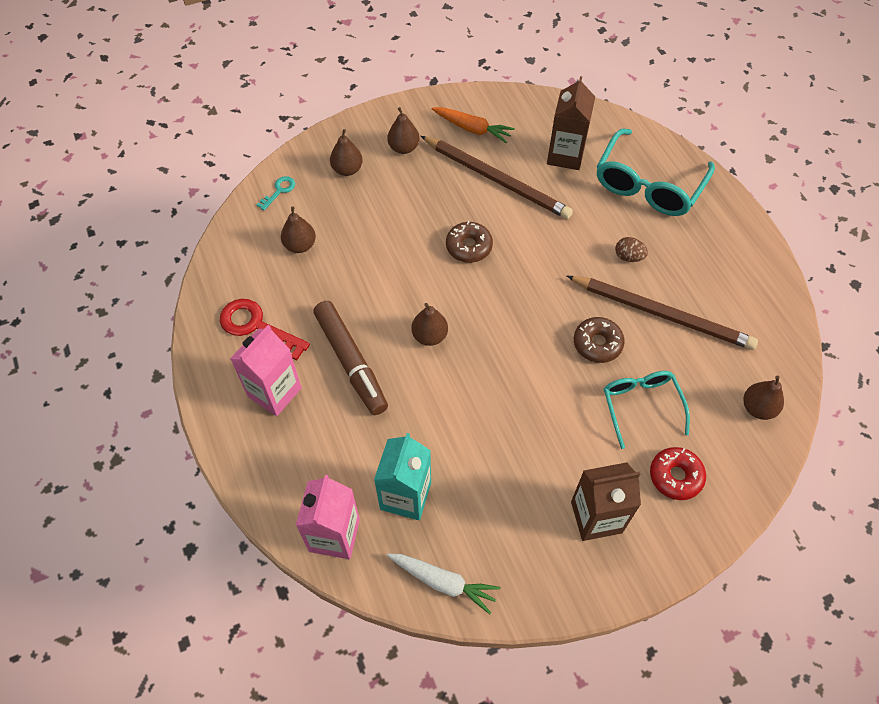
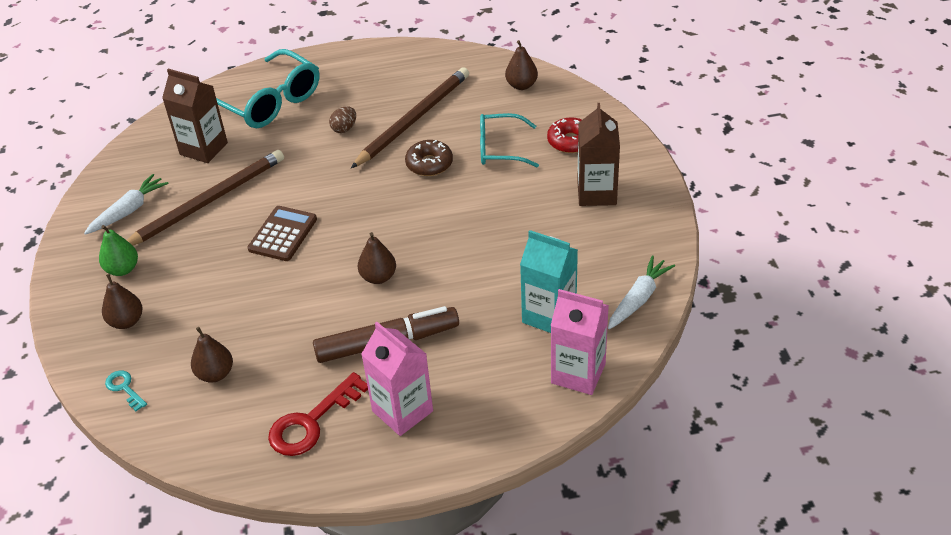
camera: 75 degrees left, 15 degrees down
brown pear [387,107,419,154] -> green pear [99,225,138,276]
orange carrot [432,107,515,143] -> white carrot [84,174,169,235]
brown donut [446,221,493,263] -> brown calculator [248,206,317,261]

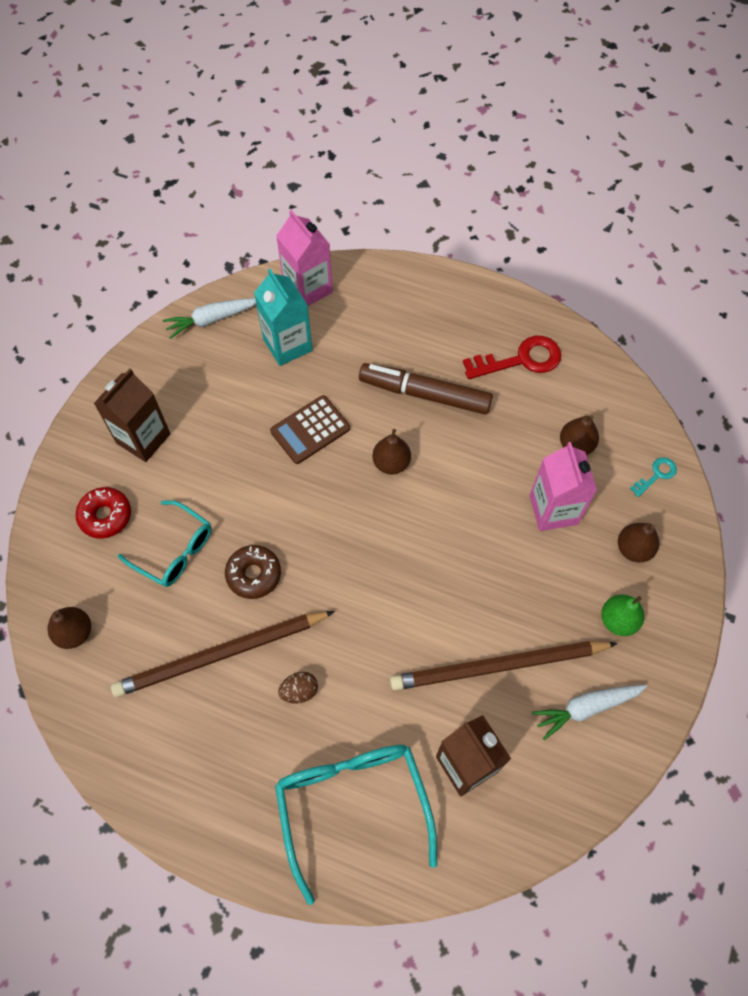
camera: 150 degrees left, 20 degrees up
turquoise key [105,370,147,411] -> turquoise key turned 120 degrees counterclockwise [630,457,677,497]
brown calculator [248,206,317,261] -> brown calculator moved to [270,395,350,464]
pink carton [361,322,433,436] -> pink carton moved to [529,442,597,531]

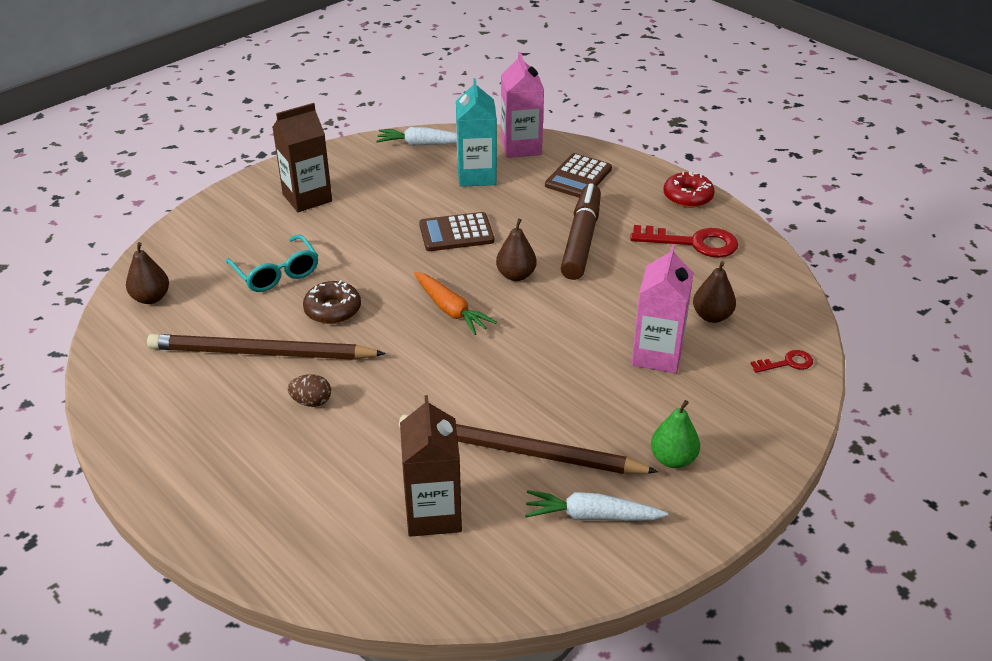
camera: 25 degrees right, 25 degrees down
red donut [76,487,131,539] -> red donut moved to [663,171,715,208]
turquoise glasses [275,745,437,905] -> none
brown marker [359,363,493,415] -> brown marker turned 60 degrees clockwise [561,183,601,280]
brown pear [618,523,659,562] -> none
turquoise key [630,457,677,497] -> red key [751,350,813,373]
none -> orange carrot [414,272,497,335]
none -> brown calculator [545,153,612,198]

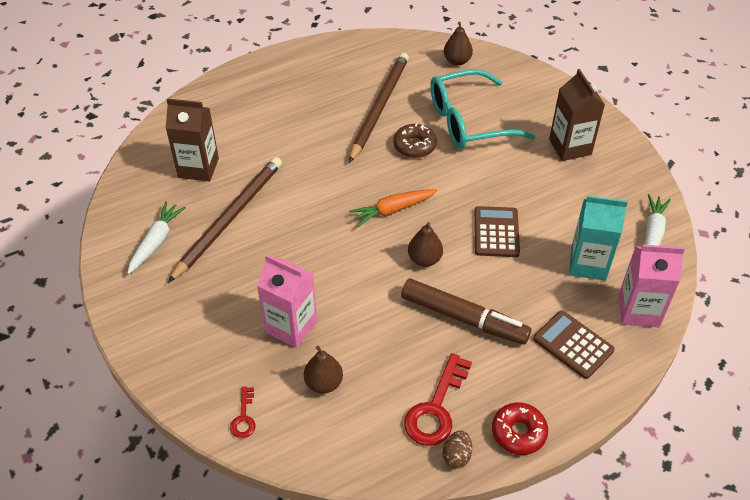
camera: 105 degrees right, 10 degrees up
turquoise glasses [226,234,318,292] -> turquoise glasses [430,69,536,149], size x1.58
brown egg [288,374,331,407] -> brown egg moved to [442,431,472,468]
green pear [651,400,700,468] -> none

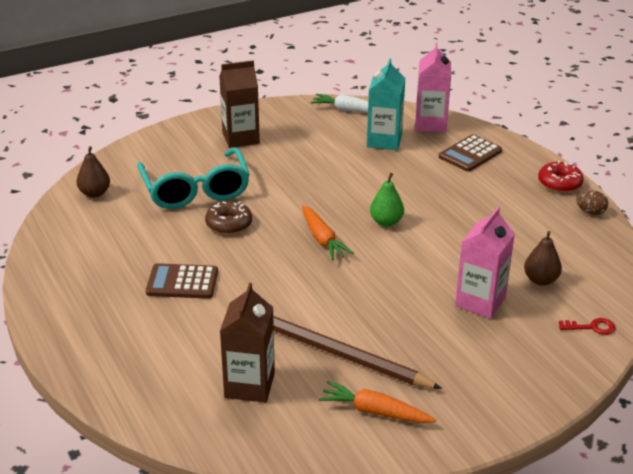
camera: 90 degrees left, 15 degrees down
white carrot [127,202,186,274] -> orange carrot [319,381,436,423]
brown pencil [349,53,409,163] -> none
brown marker [401,278,531,345] -> none
red key [404,353,472,446] -> none
brown pear [408,222,443,267] -> green pear [370,173,404,226]
brown calculator [474,206,520,257] -> brown calculator moved to [146,263,218,299]

